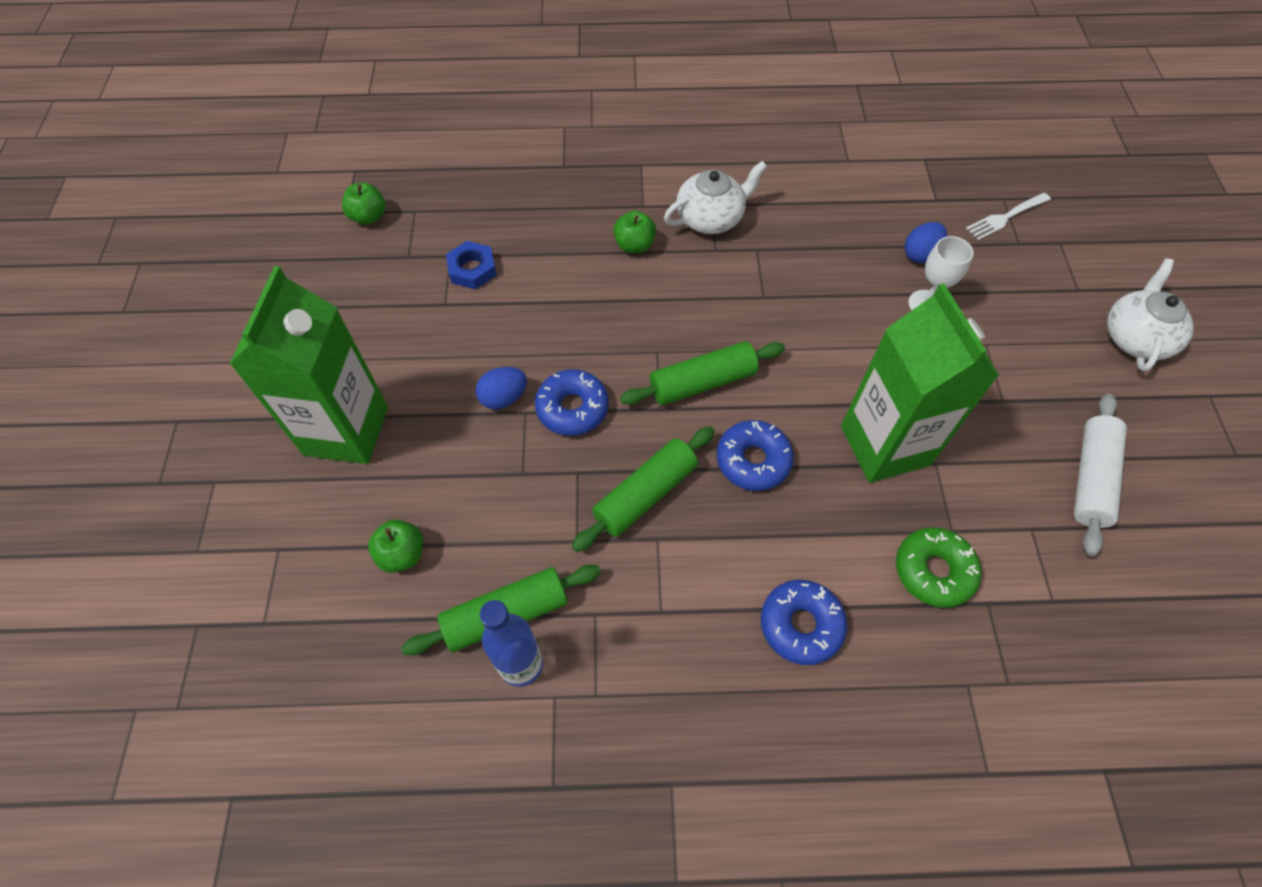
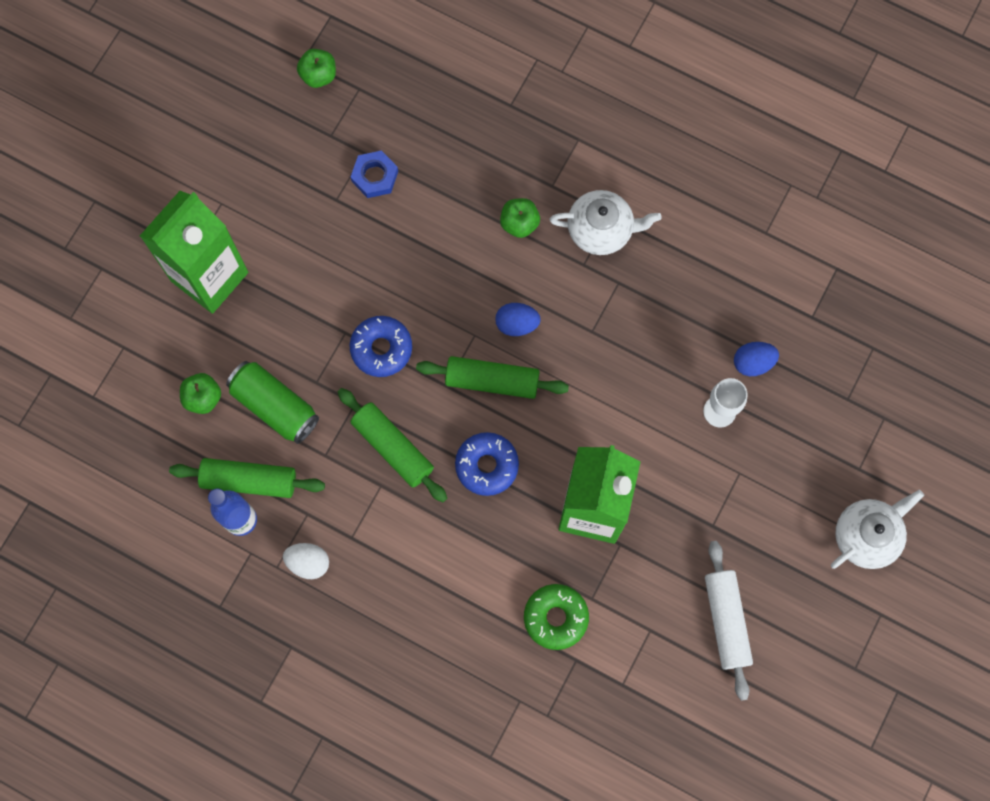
camera: 30 degrees right, 15 degrees up
blue egg [476,367,527,409] -> blue egg moved to [495,303,541,336]
green rolling pin [572,426,715,552] -> green rolling pin turned 60 degrees clockwise [338,388,447,502]
blue donut [761,580,847,665] -> none
white fork [966,193,1051,240] -> none
white rolling pin [1074,393,1127,556] -> white rolling pin turned 60 degrees counterclockwise [705,541,753,701]
none -> green can [226,361,319,444]
none -> white egg [283,543,329,579]

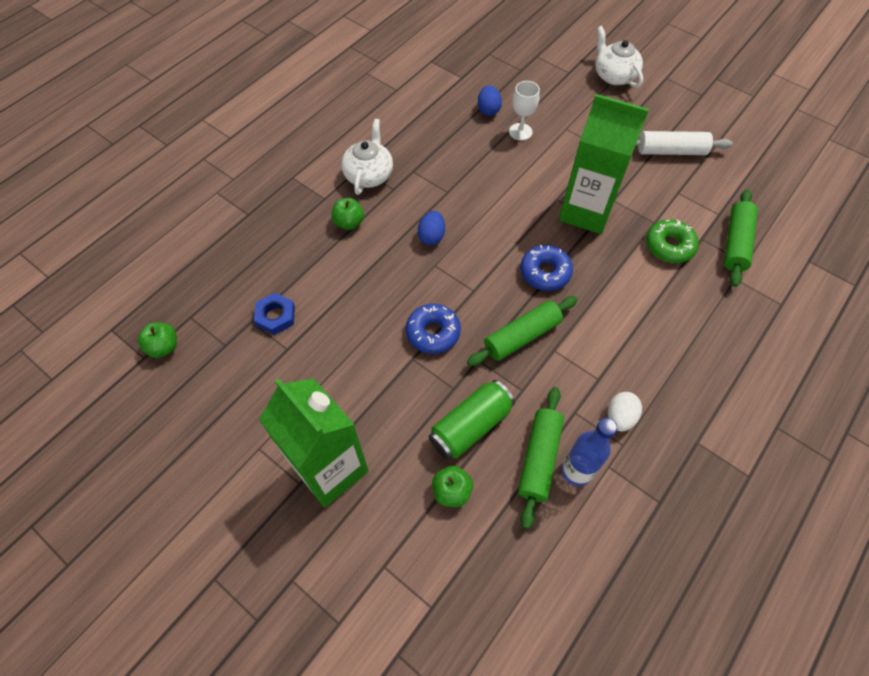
camera: 80 degrees left, 15 degrees down
green rolling pin [416,356,569,399] -> green rolling pin moved to [724,189,758,287]

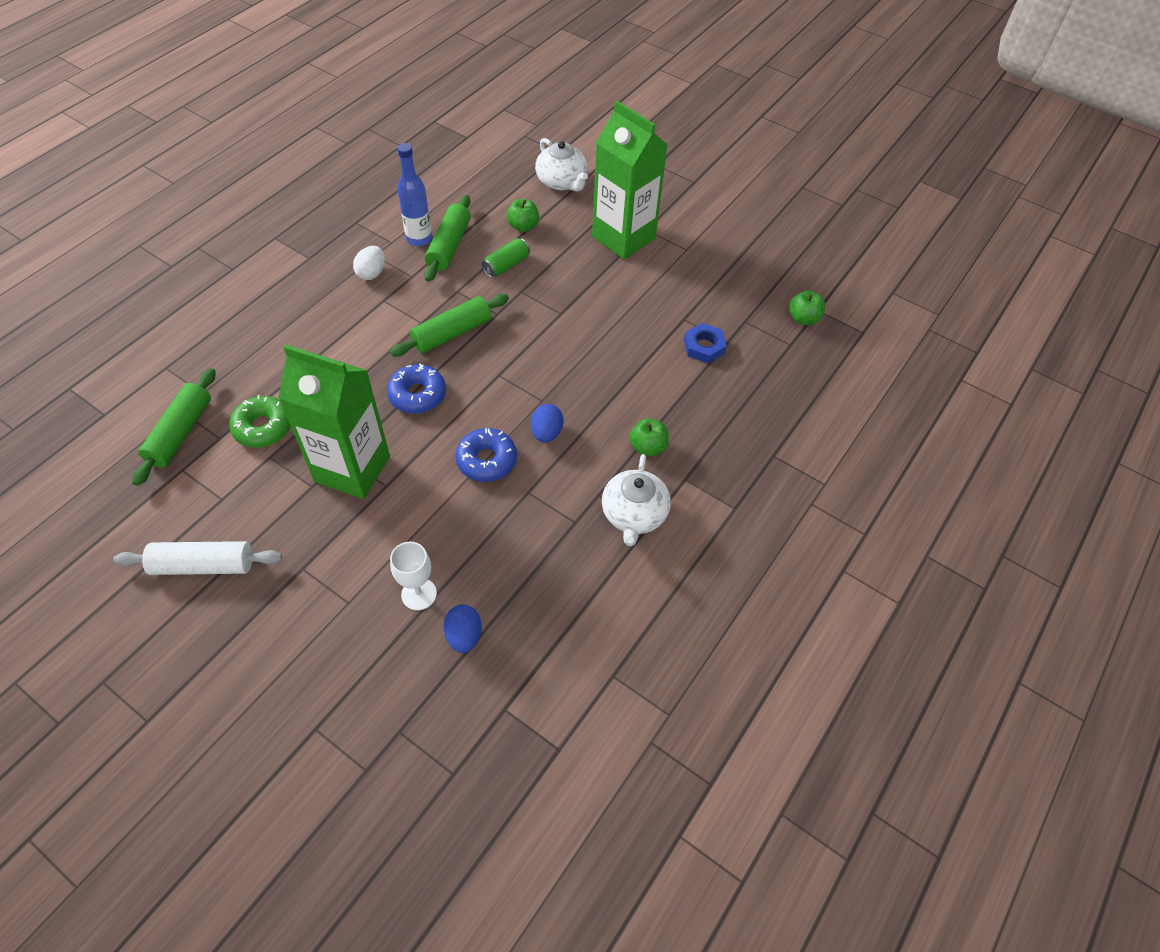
camera: 175 degrees right, 5 degrees down
blue donut [406,304,461,354] -> blue donut moved to [455,428,517,482]
green can [429,380,515,460] -> green can [482,238,530,278], size x0.64
white teapot [595,26,643,88] -> white teapot moved to [535,138,588,191]

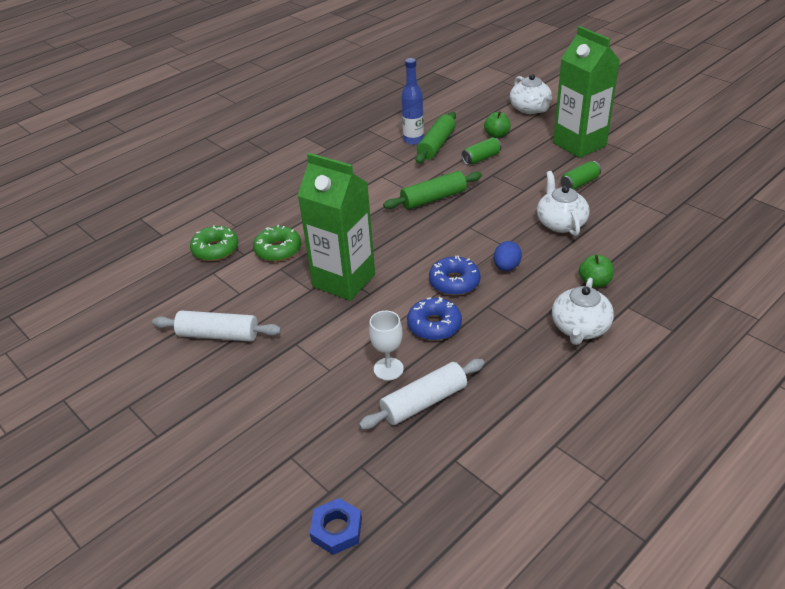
camera: 15 degrees right, 15 degrees down
green rolling pin [132,368,216,486] -> green donut [190,226,238,261]
white egg [353,246,385,280] -> none
blue donut [387,363,446,414] -> blue donut moved to [407,297,462,341]
blue egg [444,605,482,653] -> white rolling pin [359,359,485,429]
blue nut [684,323,727,363] -> blue nut moved to [310,498,362,555]
green apple [789,290,825,325] -> none
none -> white teapot [537,171,590,236]
none -> green can [561,161,601,190]

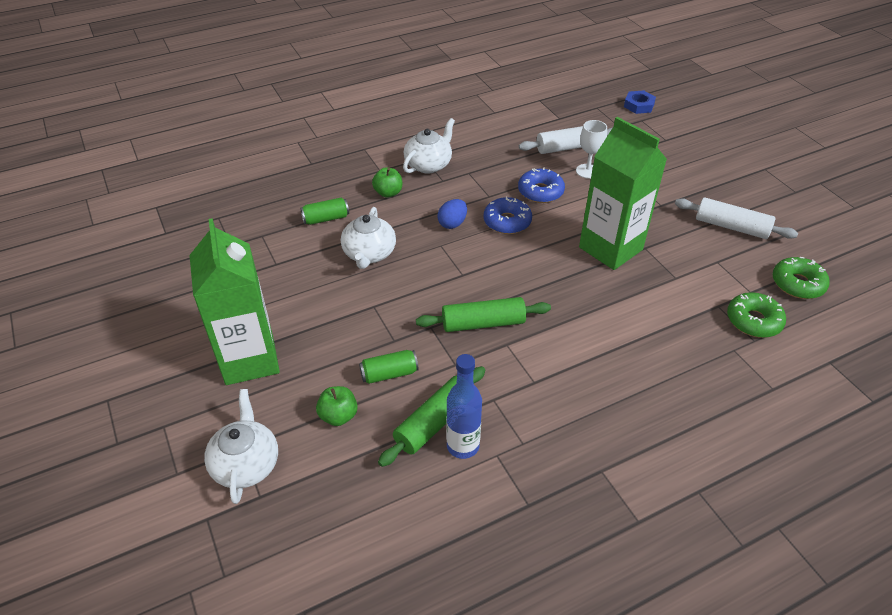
camera: 165 degrees left, 5 degrees up
green donut [253,225,301,262] -> green donut moved to [773,257,830,299]
green can [561,161,601,190] -> green can moved to [300,198,349,225]

